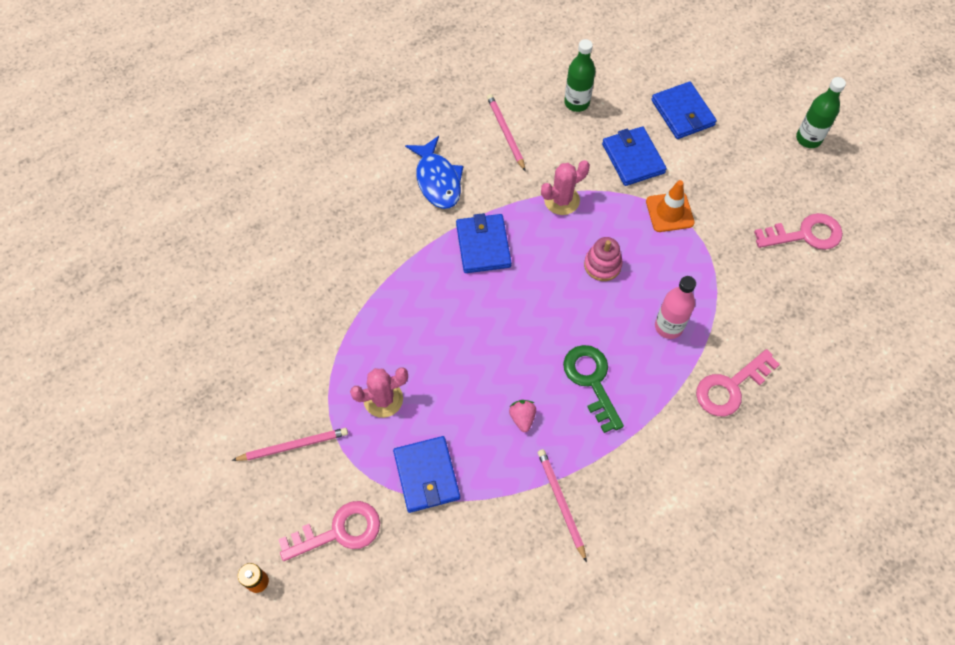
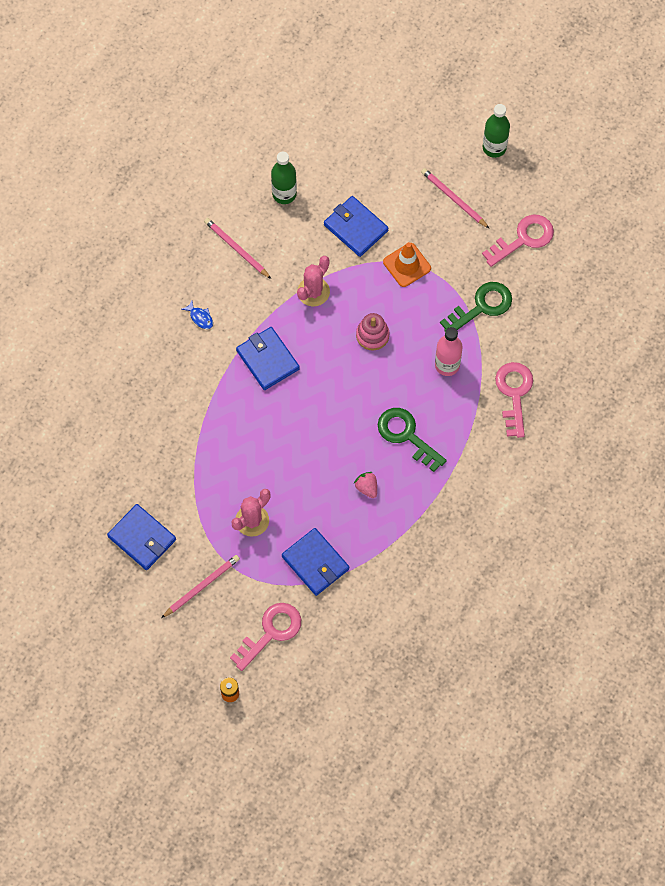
camera: 25 degrees left, 5 degrees up
blue fish [405,136,463,209] -> blue fish [181,300,213,329], size x0.45
pink pencil [538,449,587,563] -> pink pencil moved to [421,168,489,228]
blue wallet [651,82,717,139] -> blue wallet moved to [107,504,176,570]
pink key [696,349,780,416] -> pink key turned 150 degrees clockwise [495,362,533,438]
none -> green key [440,282,512,331]

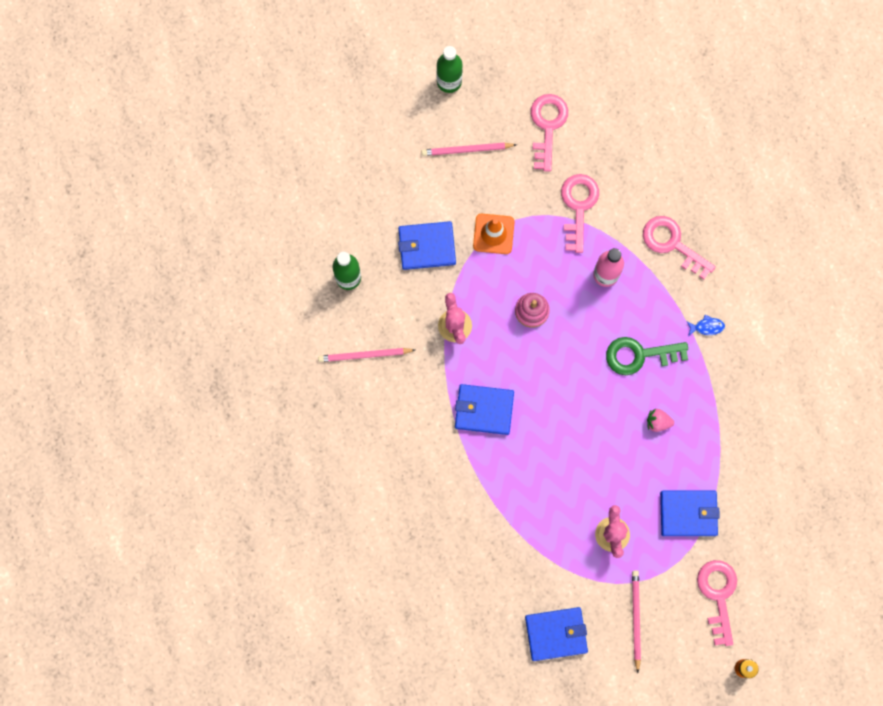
camera: 50 degrees left, 10 degrees up
blue fish [181,300,213,329] -> blue fish moved to [687,315,725,336]
green key [440,282,512,331] -> pink key [561,174,599,253]

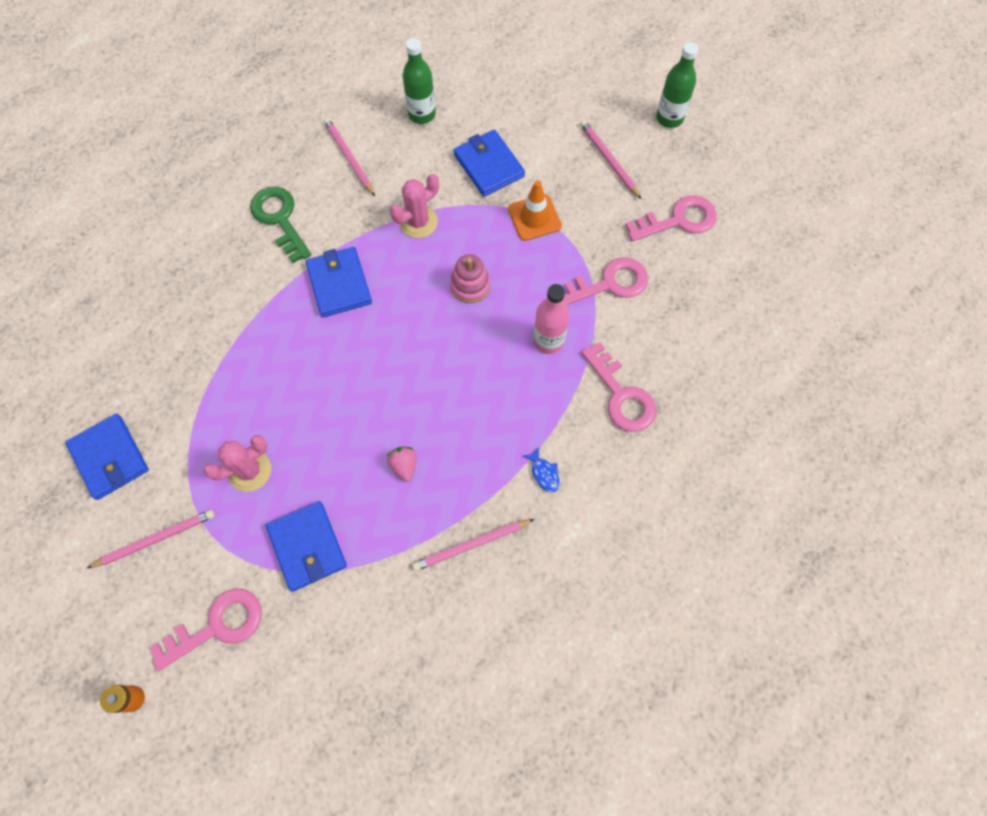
camera: 65 degrees right, 10 degrees down
green key [606,337,688,375] -> green key moved to [250,187,311,263]
pink key [643,216,716,280] -> pink key turned 135 degrees clockwise [581,342,656,432]
none -> pink pencil [412,519,534,571]

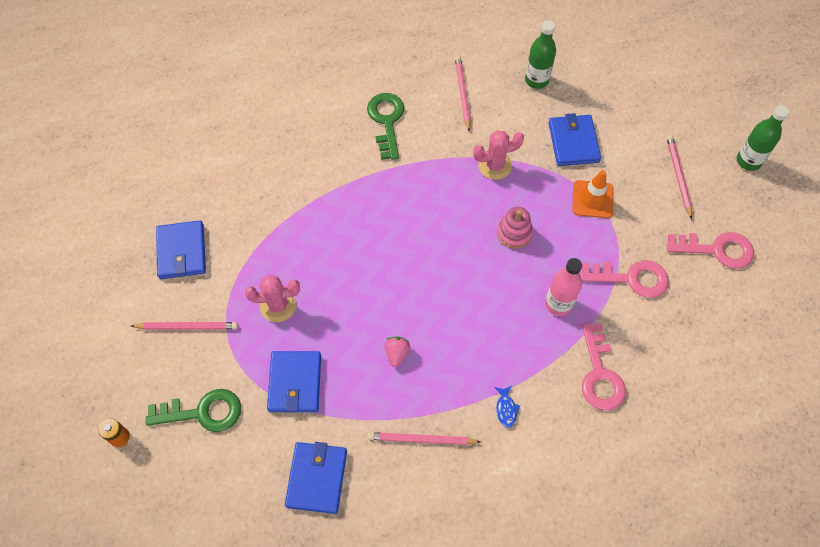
camera: 25 degrees right, 5 degrees down
pink key [149,588,262,671] -> green key [146,389,241,432]
blue wallet [306,247,372,317] -> blue wallet moved to [285,442,347,514]

